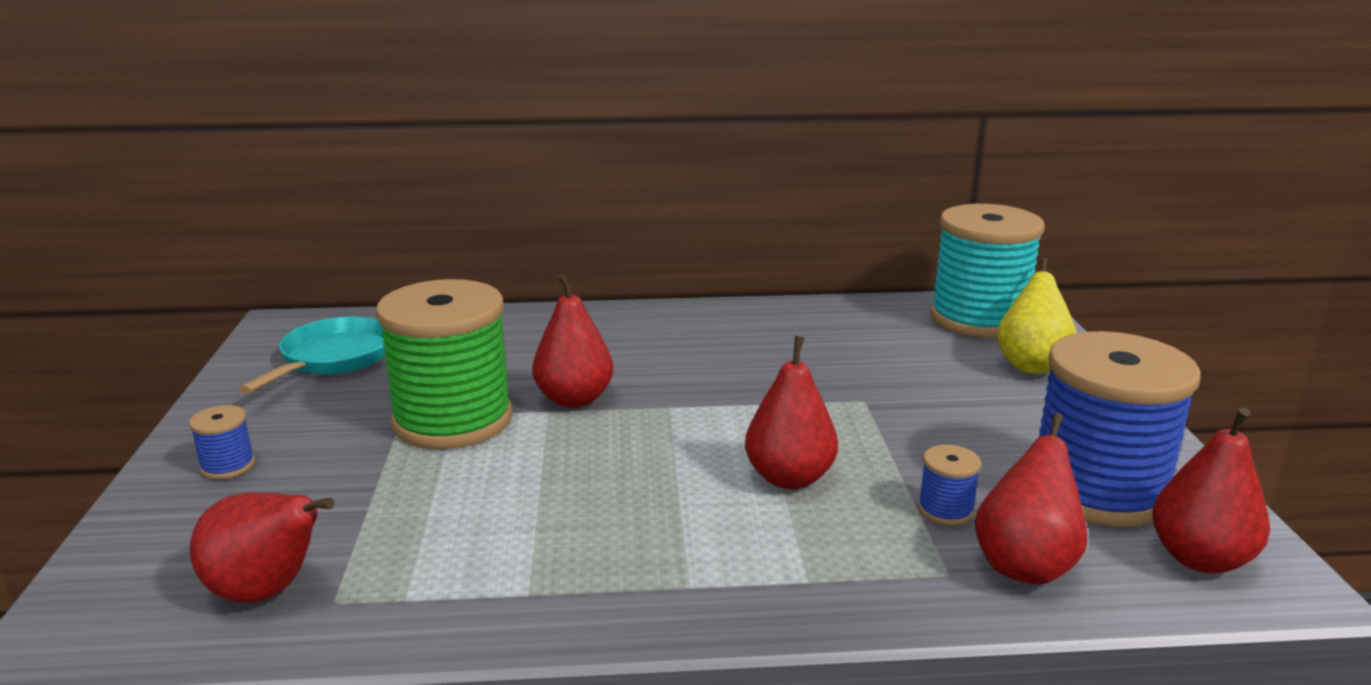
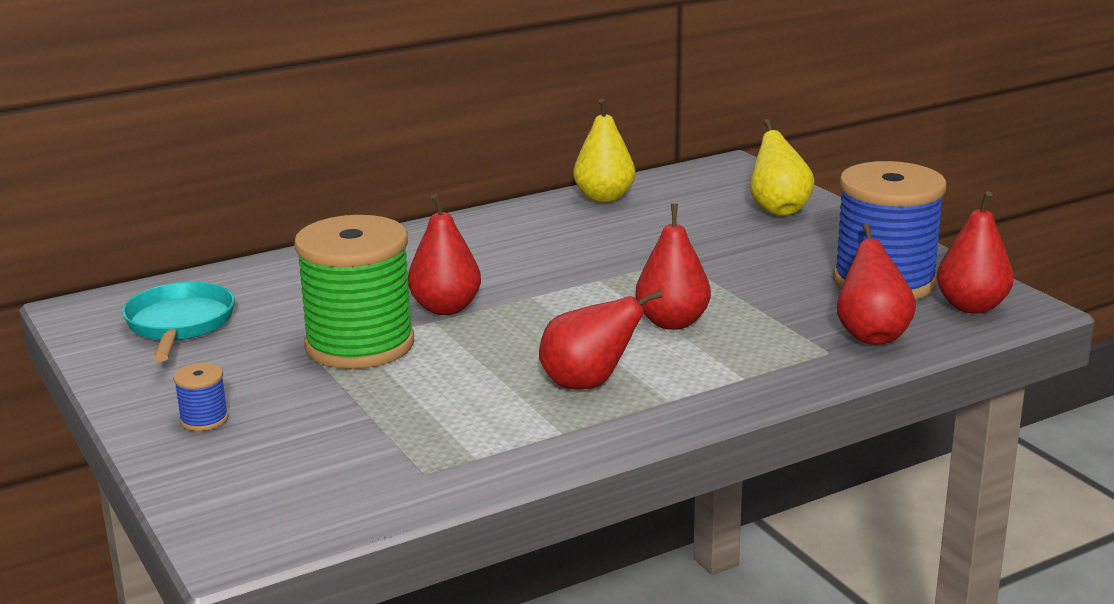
camera: 25 degrees left, 0 degrees up
red pear [190,492,334,603] -> red pear moved to [539,290,662,390]
blue spool [918,445,981,525] -> none
turquoise spool [930,204,1045,338] -> none
none -> yellow pear [573,99,635,203]

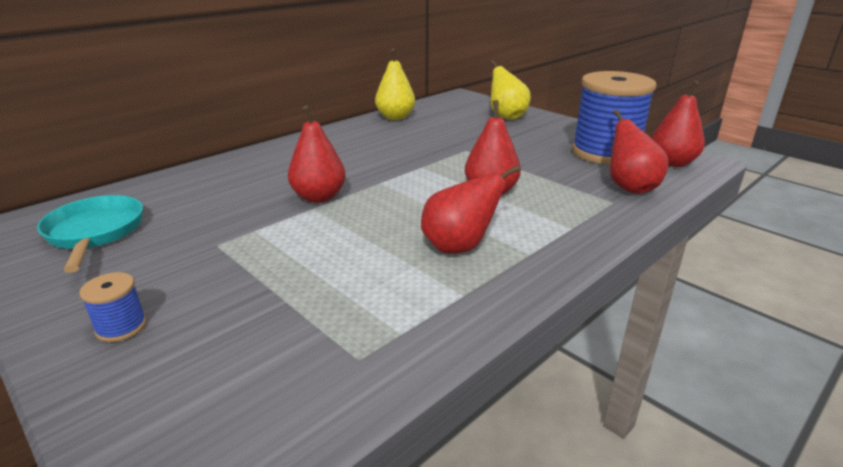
camera: 15 degrees left, 5 degrees up
green spool [294,215,414,369] -> none

